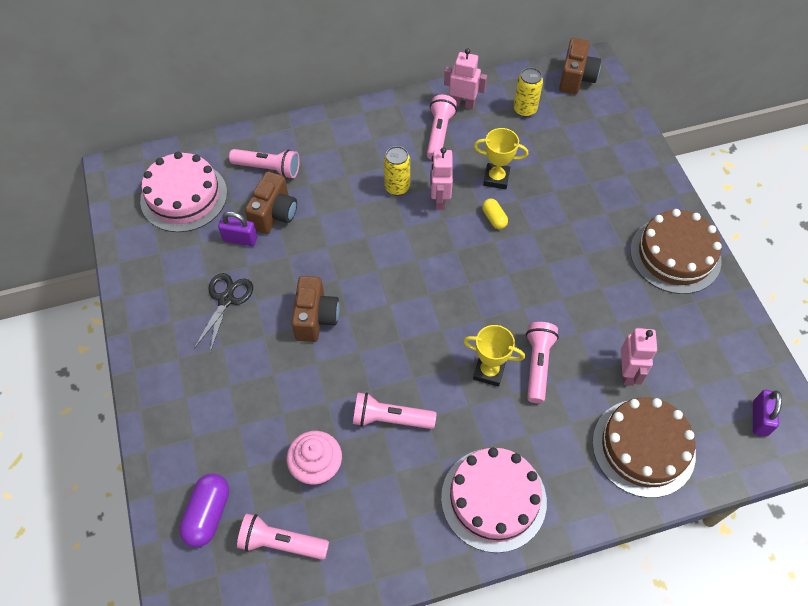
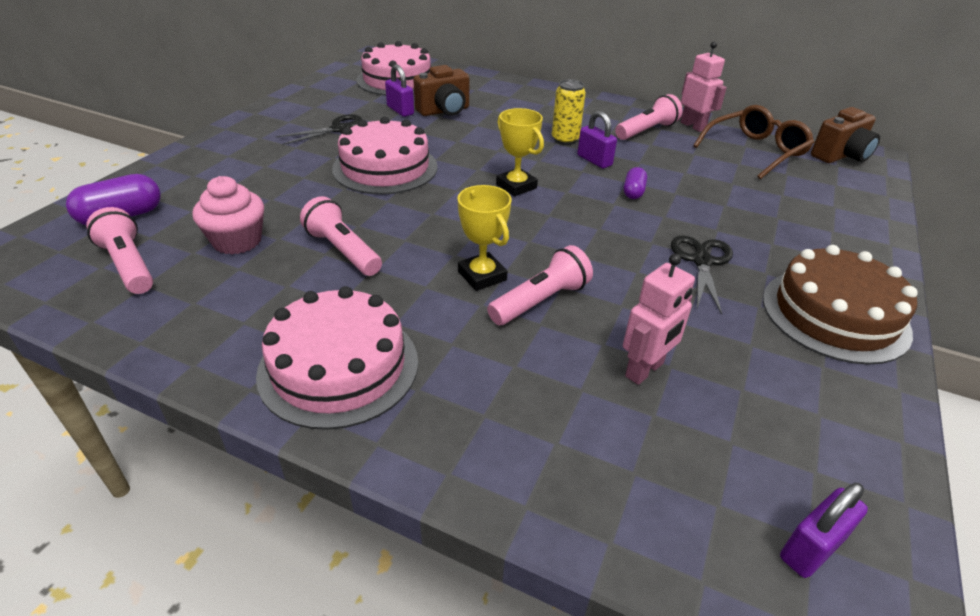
camera: 40 degrees right, 20 degrees down
pink flashlight [229,149,300,179] -> none
brown camera [291,276,339,342] -> pink cake [332,116,438,195]
pink robot [430,147,453,210] -> purple padlock [577,111,617,168]
yellow trophy [474,128,528,189] -> yellow trophy moved to [496,108,544,196]
yellow capsule [482,199,508,229] -> purple capsule [624,167,647,199]
yellow can [514,67,543,117] -> brown glasses [693,105,814,179]
brown cake [592,397,696,498] -> none
none -> black scissors [671,235,733,315]

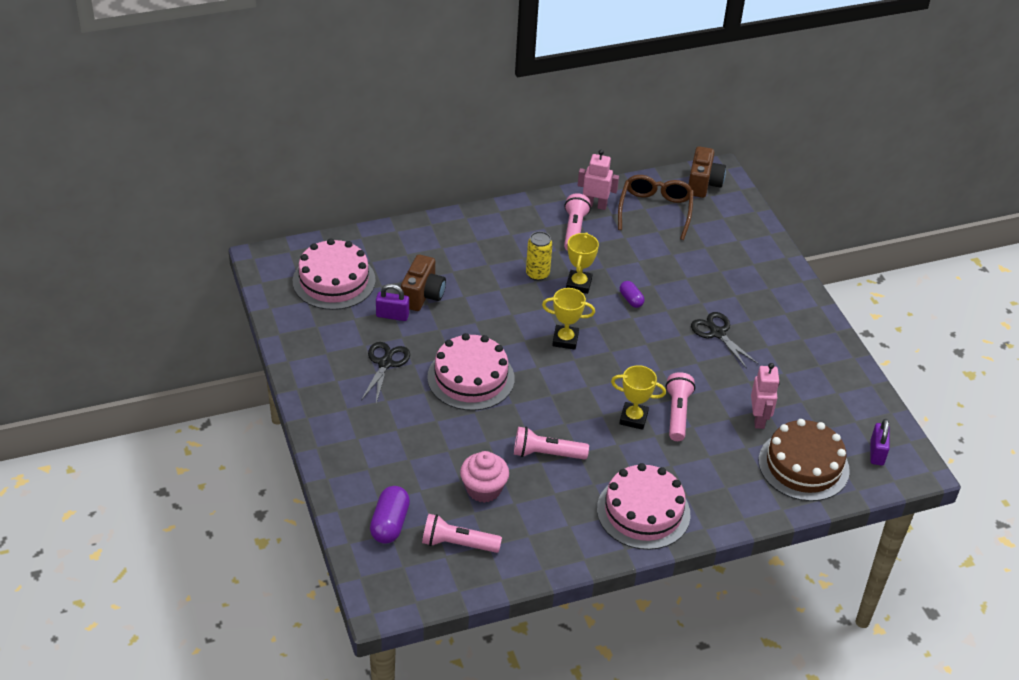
camera: 45 degrees left, 5 degrees up
purple padlock [577,111,617,168] -> yellow trophy [566,232,599,294]
brown cake [763,245,918,365] -> brown cake moved to [759,419,850,501]

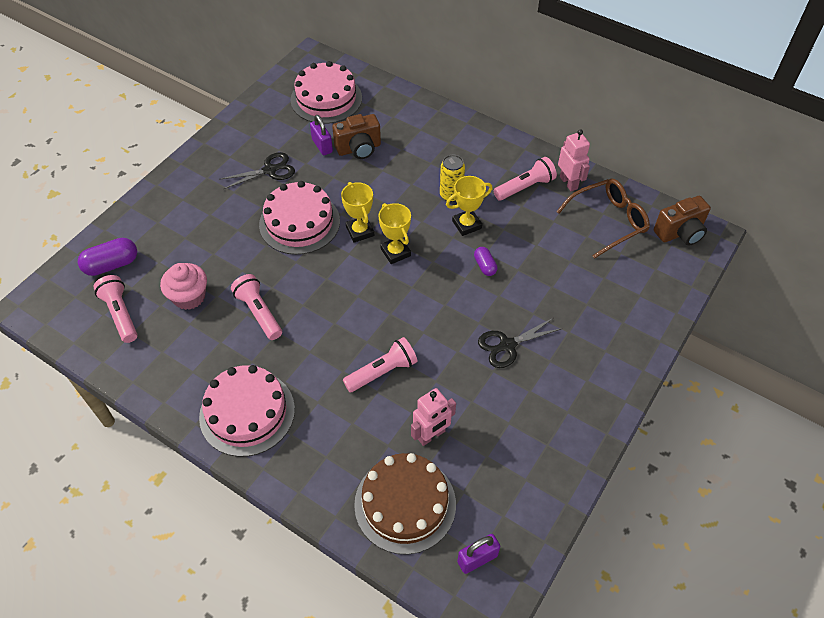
camera: 55 degrees right, 10 degrees up
yellow trophy [611,365,666,430] -> yellow trophy moved to [341,182,374,243]
purple capsule [620,281,645,308] -> purple capsule turned 45 degrees counterclockwise [474,247,498,276]
black scissors [691,312,758,369] -> black scissors turned 135 degrees counterclockwise [478,318,561,368]

